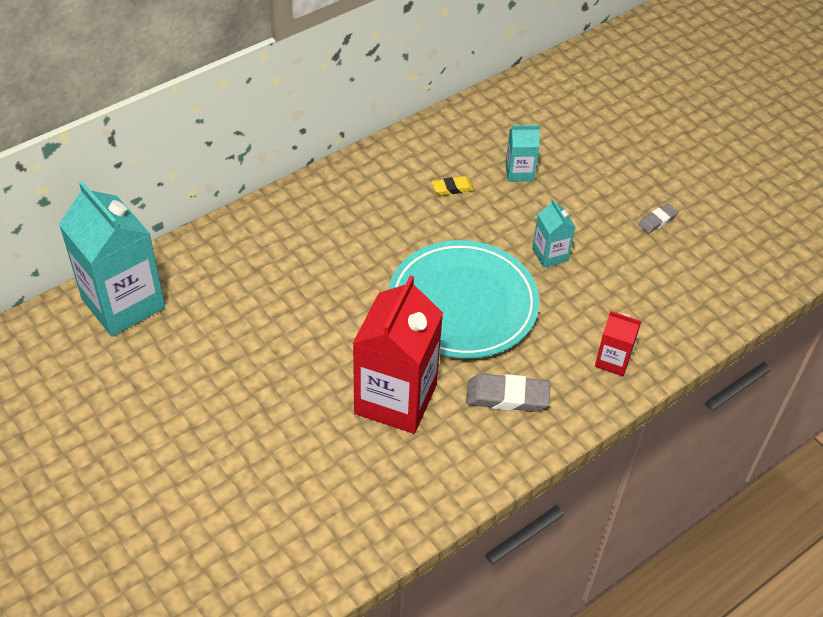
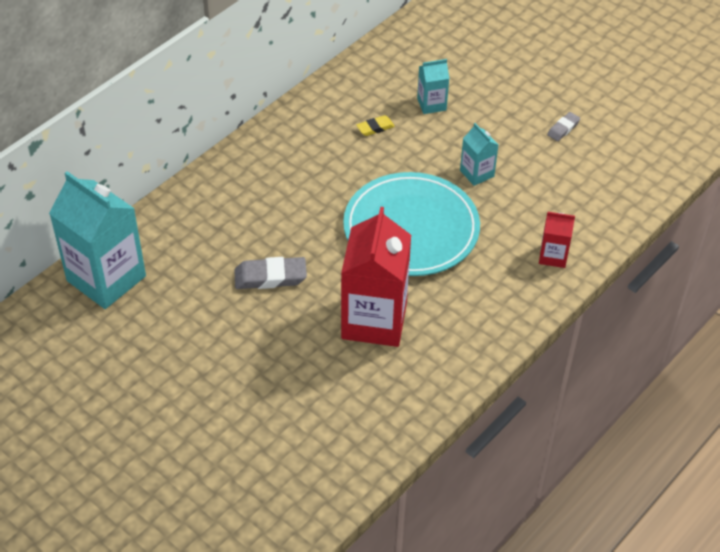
camera: 10 degrees left, 0 degrees up
grey eraser [466,373,550,412] -> grey eraser moved to [234,257,307,289]

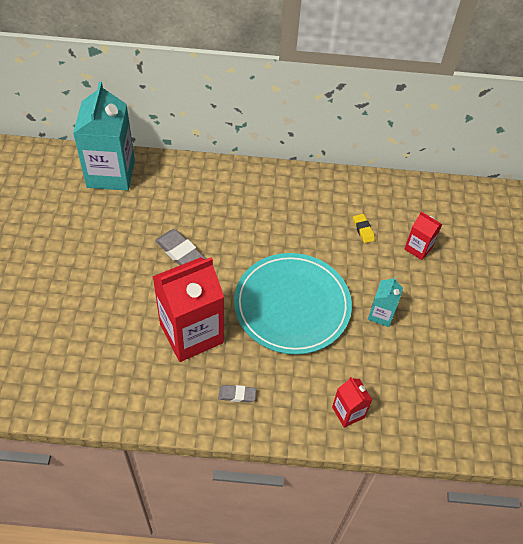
camera: 50 degrees right, 5 degrees up
yellow eraser [356,115,395,136] -> yellow eraser turned 45 degrees clockwise [353,214,375,243]
turquoise carton [417,59,449,114] -> red carton [404,211,442,260]
grey eraser [547,112,580,141] -> grey eraser moved to [218,385,256,403]

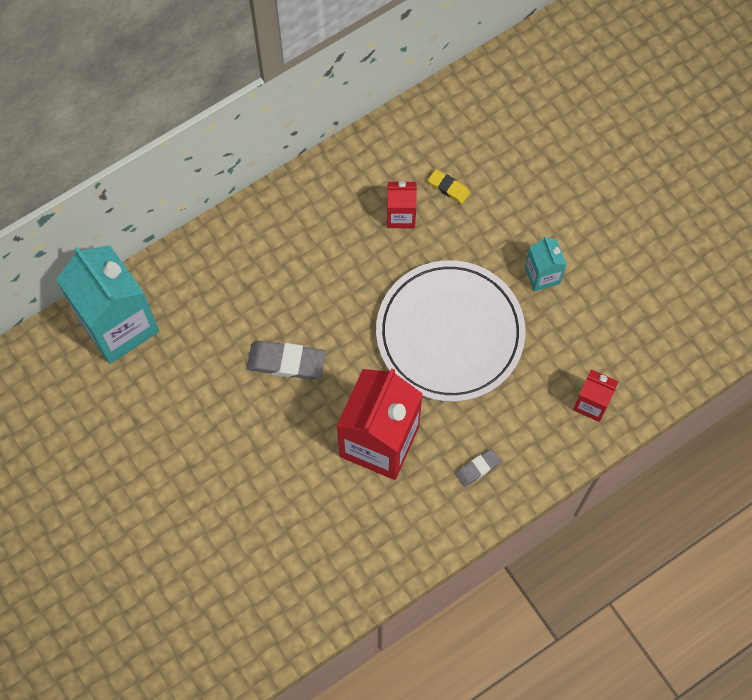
camera: 35 degrees left, 15 degrees up
turquoise plate [234,253,352,355] -> white plate [376,260,526,402]
red carton [404,211,442,260] -> red carton moved to [387,181,417,228]

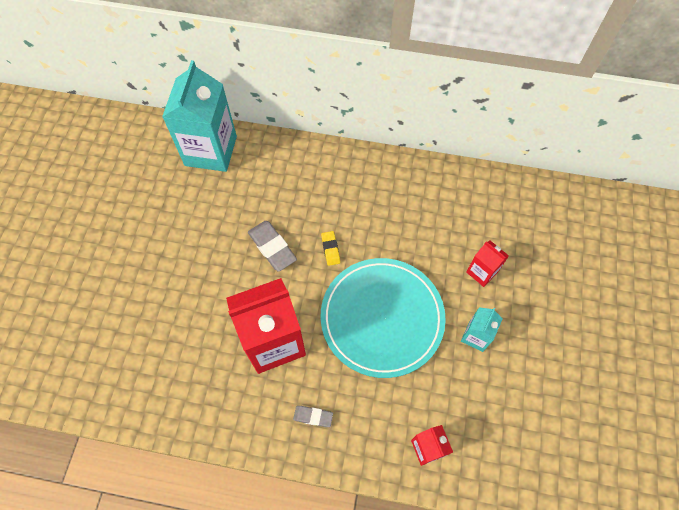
camera: 45 degrees right, 5 degrees down
white plate [376,260,526,402] -> turquoise plate [320,258,446,378]
red carton [387,181,417,228] -> red carton moved to [466,241,509,287]
yellow eraser [428,169,470,204] -> yellow eraser moved to [321,231,340,266]

